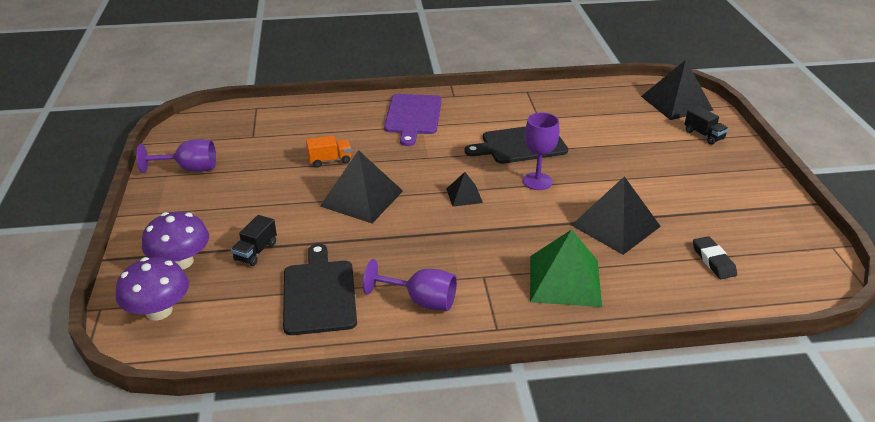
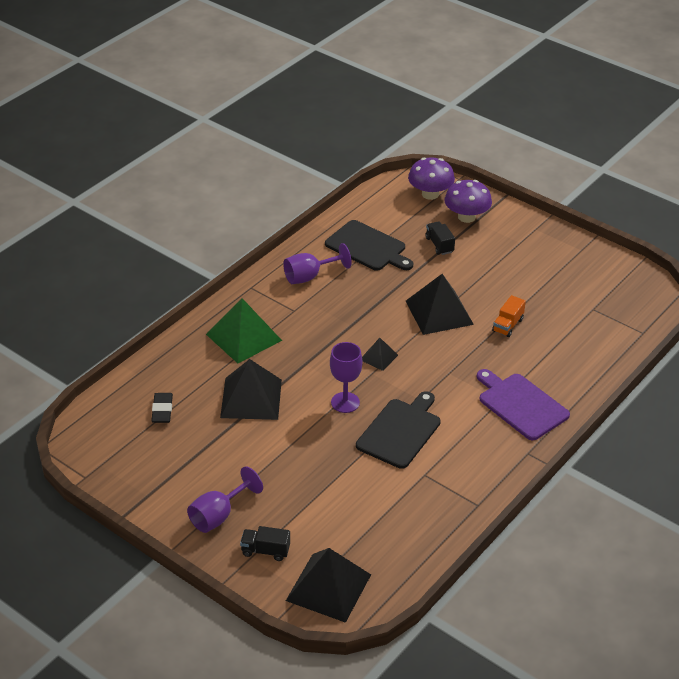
camera: 135 degrees right, 5 degrees up
purple goblet [136,139,216,173] -> purple goblet moved to [187,466,263,533]
black eraser [693,236,737,279] -> black eraser turned 60 degrees clockwise [151,393,173,423]

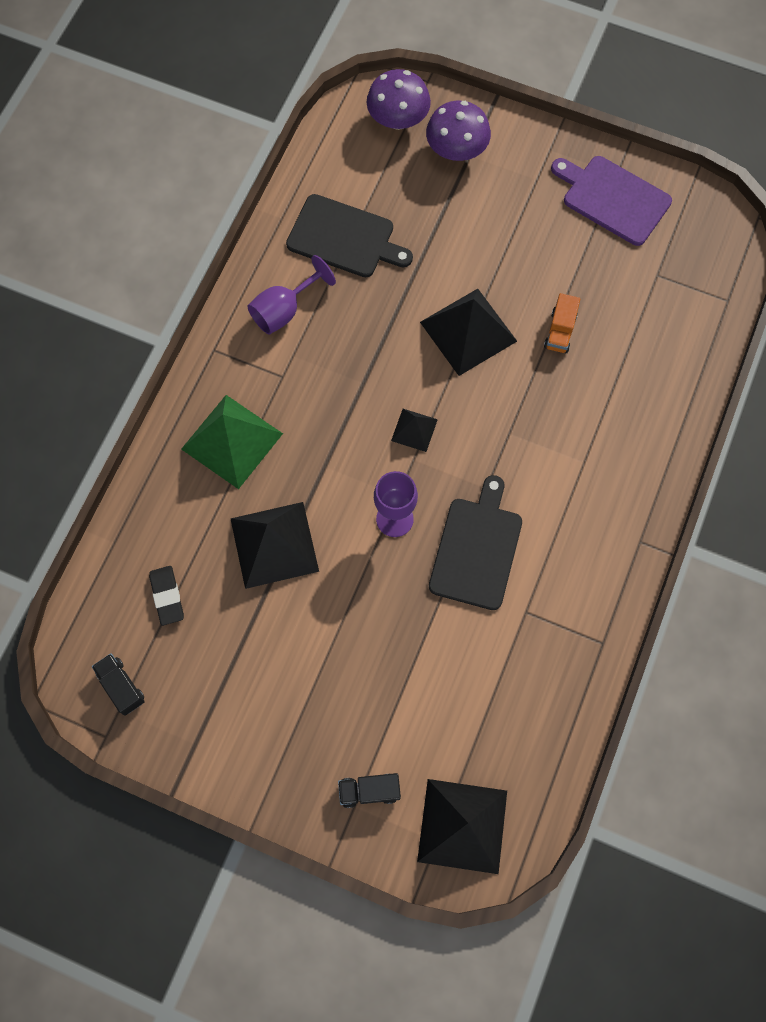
camera: 15 degrees left, 30 degrees up
purple goblet [187,466,263,533] -> none
black truck [425,221,455,255] -> black truck moved to [92,653,145,716]
purple cutting board [477,369,570,440] -> purple cutting board moved to [551,156,672,246]

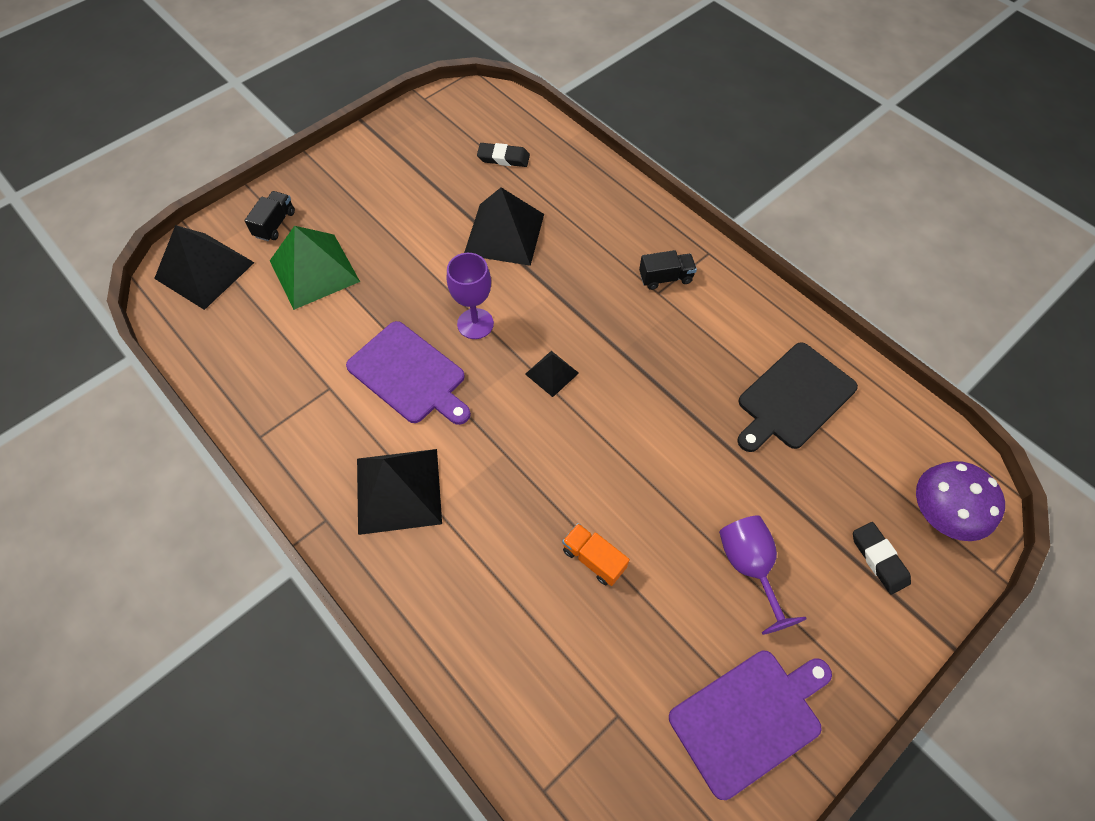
camera: 115 degrees right, 10 degrees down
black truck [92,653,145,716] -> black truck moved to [639,250,697,290]
green pyramid [181,395,283,489] -> green pyramid moved to [270,226,360,310]
purple goblet [248,255,336,335] -> purple goblet moved to [719,515,807,635]
black pyramid [420,289,517,376] -> black pyramid moved to [357,449,442,535]
purple mushroom [426,101,491,161] -> black eraser [853,522,911,595]
black cutting board [429,475,522,610] -> purple cutting board [346,321,471,425]

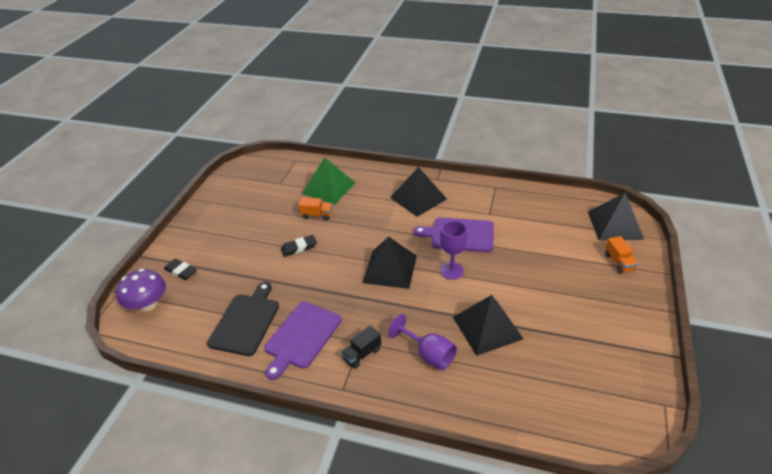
camera: 150 degrees right, 20 degrees down
black truck [244,191,295,241] -> orange truck [605,236,638,273]
green pyramid [270,226,360,310] -> green pyramid moved to [302,157,355,205]
black eraser [477,143,530,167] -> black eraser moved to [281,235,317,257]
black pyramid [525,351,579,397] -> black pyramid [363,237,417,289], size x1.96
purple cutting board [669,650,832,800] -> purple cutting board moved to [264,301,342,380]
purple goblet [719,515,807,635] -> purple goblet moved to [388,314,457,370]

